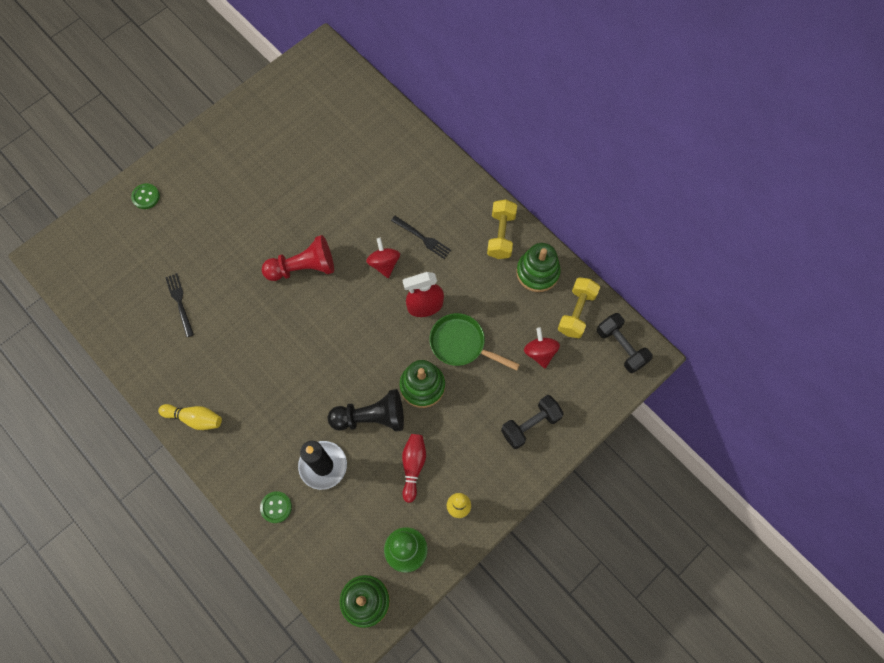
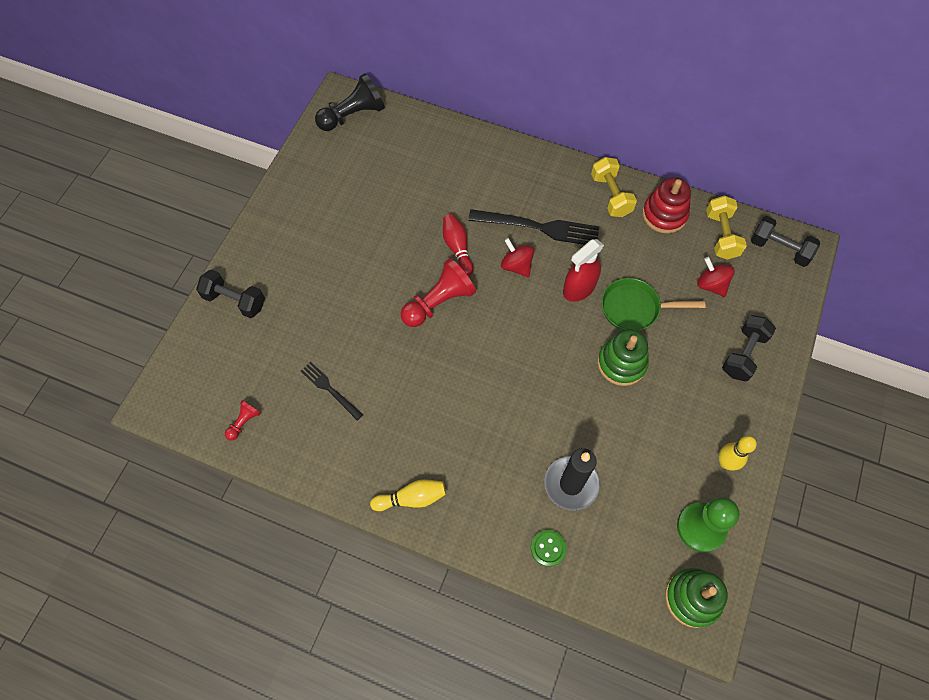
camera: 25 degrees left, 5 degrees down
green button [131,183,160,209] -> black dumbbell [196,269,265,318]
black pawn [328,389,404,432] -> black pawn moved to [315,73,385,131]
black fork [391,216,451,259] -> black fork [468,209,599,245], size x1.79
red bowling pin [402,434,426,503] -> red bowling pin moved to [443,214,473,276]
green stacking toy [516,243,561,292] -> red stacking toy [642,177,691,233]
none -> red pawn [225,400,261,440]

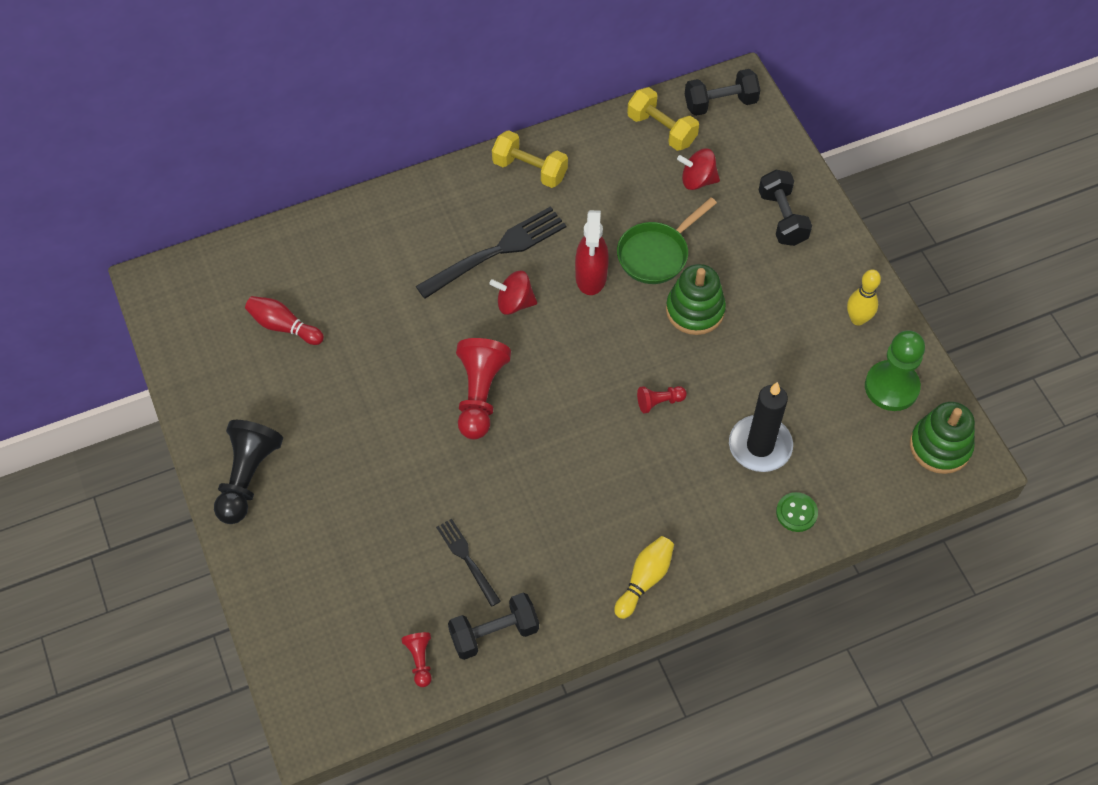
camera: 45 degrees left, 5 degrees down
black dumbbell [196,269,265,318] -> black dumbbell moved to [448,593,539,660]
black fork [301,362,363,421] -> black fork turned 60 degrees clockwise [436,519,501,607]
black pawn [315,73,385,131] -> black pawn moved to [214,420,283,524]
red bowling pin [443,214,473,276] -> red bowling pin moved to [245,296,324,345]
red stacking toy [642,177,691,233] -> none
none -> red pawn [637,386,687,413]

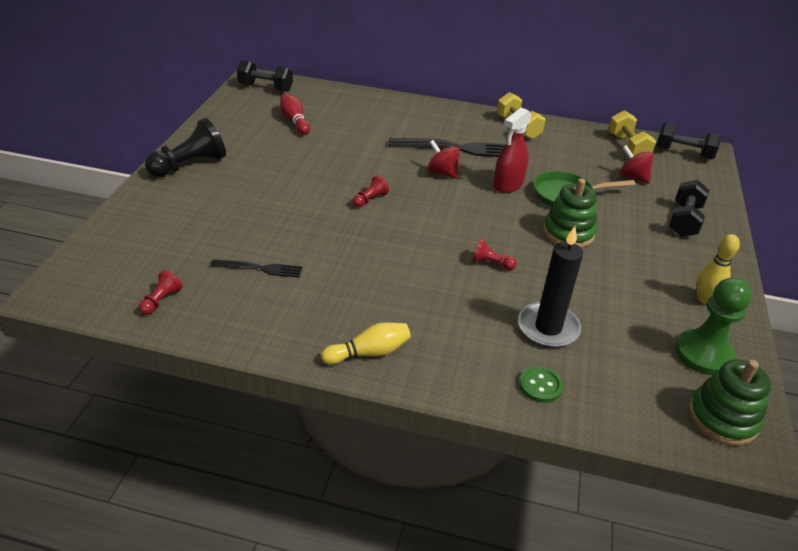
camera: 35 degrees right, 20 degrees down
black fork [436,519,501,607] -> black fork turned 90 degrees clockwise [211,259,303,278]
black dumbbell [448,593,539,660] -> black dumbbell moved to [237,60,293,92]
red pawn [456,338,511,440] -> red pawn [352,175,389,208], size x0.49

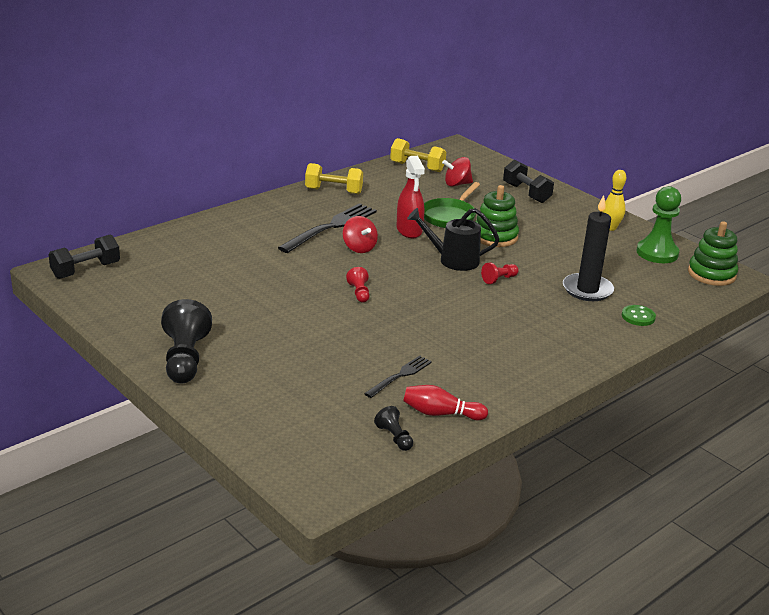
camera: 55 degrees left, 10 degrees down
red pawn [138,270,183,315] -> black pawn [374,406,413,451]
red bowling pin [280,93,310,135] -> red bowling pin moved to [403,385,488,420]
yellow bowling pin [321,322,411,365] -> none
red spinning top [428,140,460,179] -> red spinning top turned 105 degrees counterclockwise [343,216,378,253]
black dumbbell [656,123,722,160] -> none
none -> black watering can [407,208,499,271]

